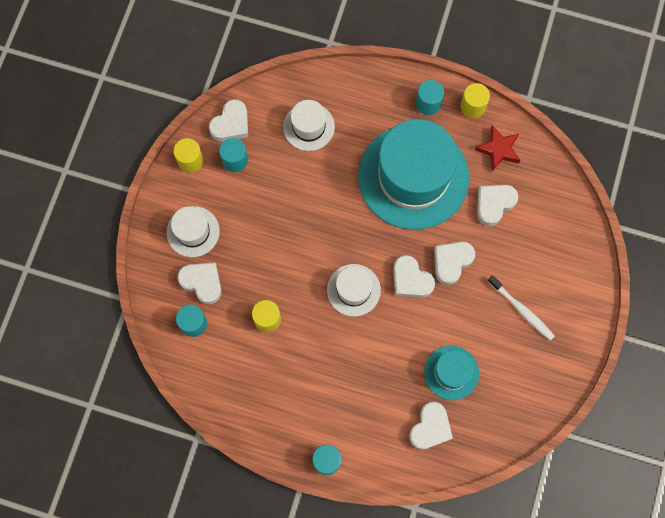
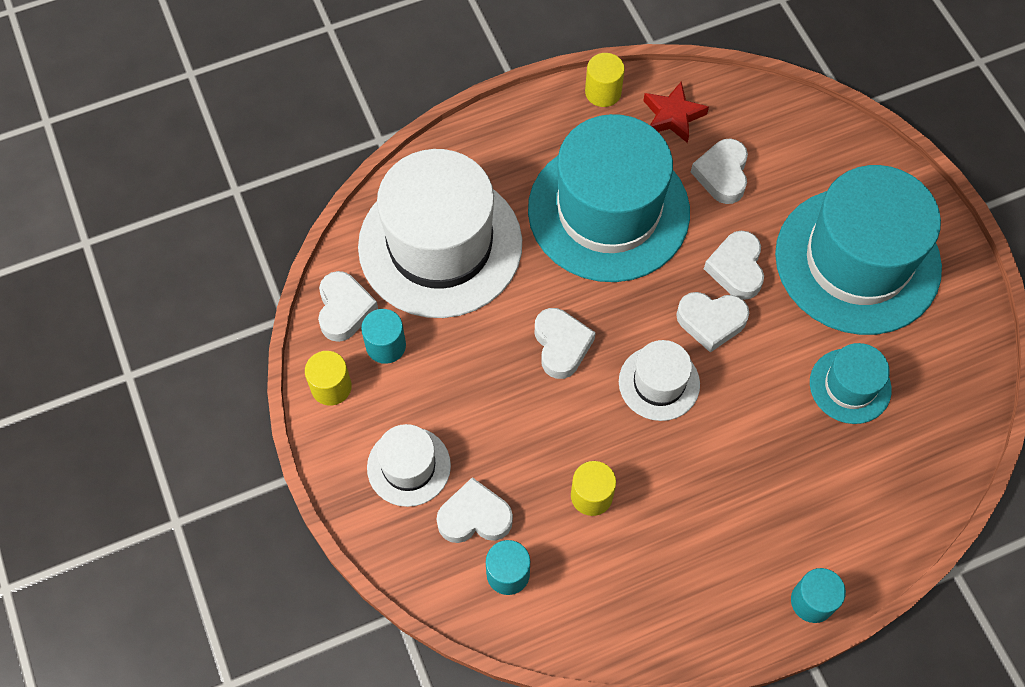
camera: 40 degrees left, 10 degrees down
white hat [283,100,335,151] -> white hat [358,149,522,318], size x2.12
white heart [409,402,453,450] -> white heart moved to [535,308,596,379]
turquoise cylinder [416,80,444,115] -> none
white toothbrush [487,275,555,341] -> turquoise hat [775,165,942,335]

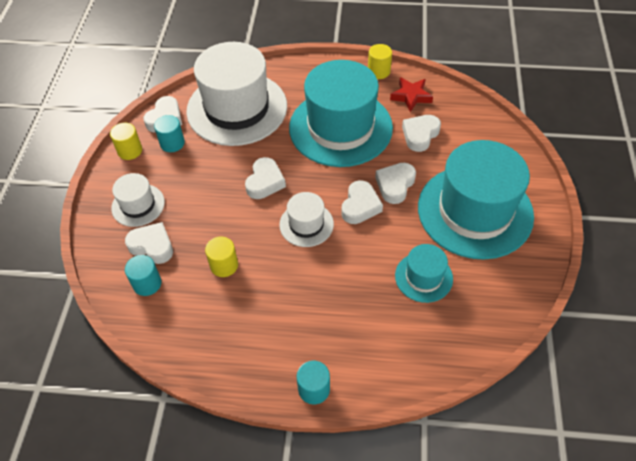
camera: 30 degrees right, 10 degrees down
white heart [676,292,749,353] -> white heart turned 105 degrees counterclockwise [341,180,383,224]

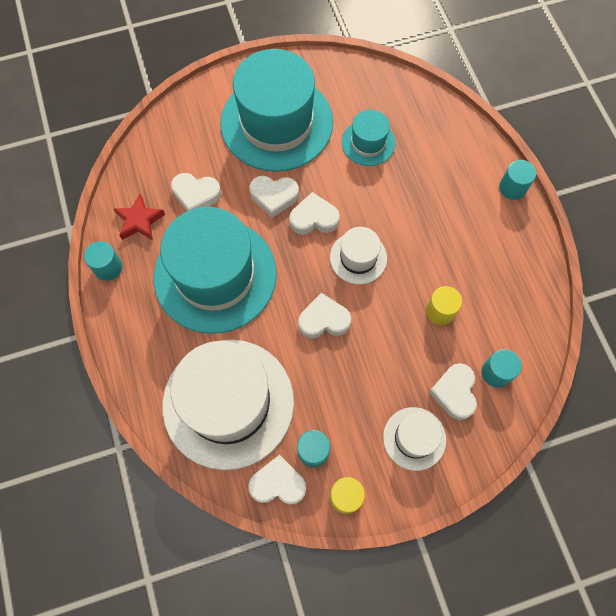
camera: 115 degrees left, 15 degrees up
yellow cylinder [368,44,392,79] -> turquoise cylinder [84,241,123,281]

